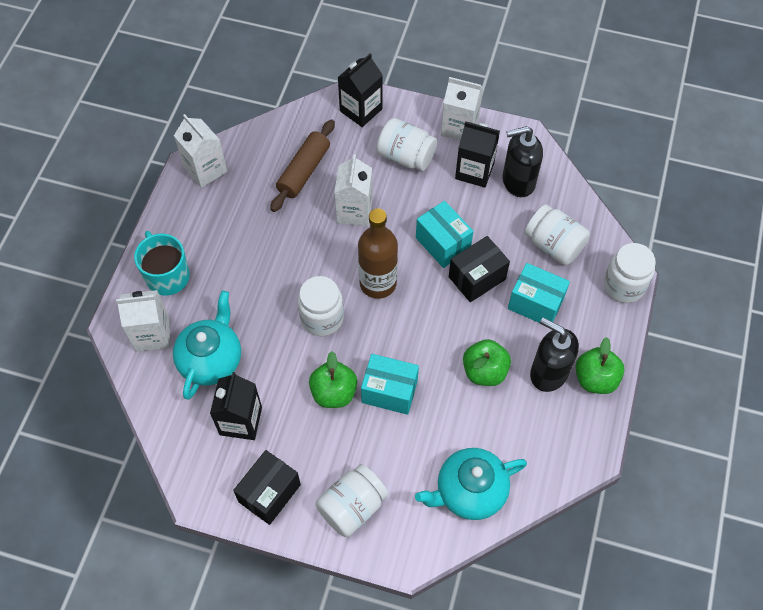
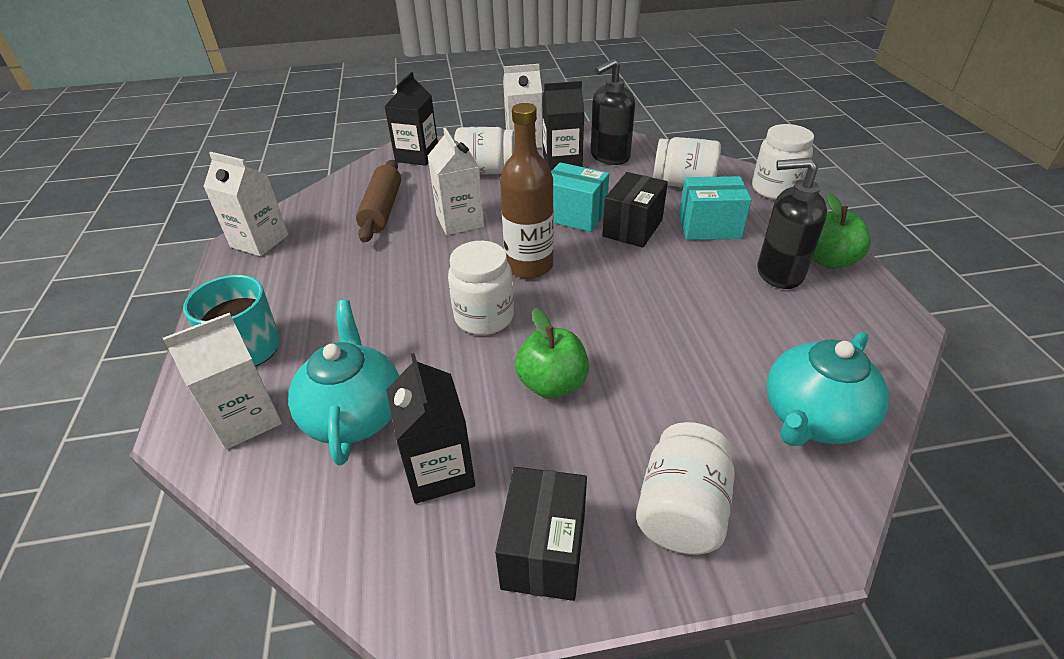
camera: 25 degrees left, 20 degrees down
turquoise box [361,354,419,415] -> none
green apple [463,339,511,386] -> none

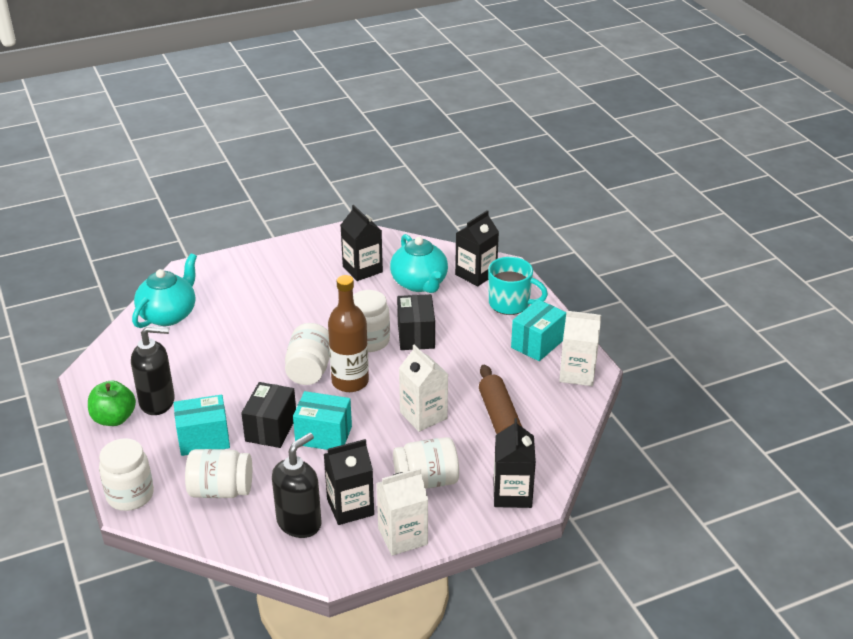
camera: 165 degrees right, 5 degrees down
white carton [163,313,282,450] -> black carton [455,210,499,286]
black box [495,467,587,601] -> black box moved to [397,294,435,350]
green apple [515,308,589,399] -> none
white jar [636,422,735,555] -> white jar moved to [285,323,330,385]
none -> turquoise box [511,299,566,361]

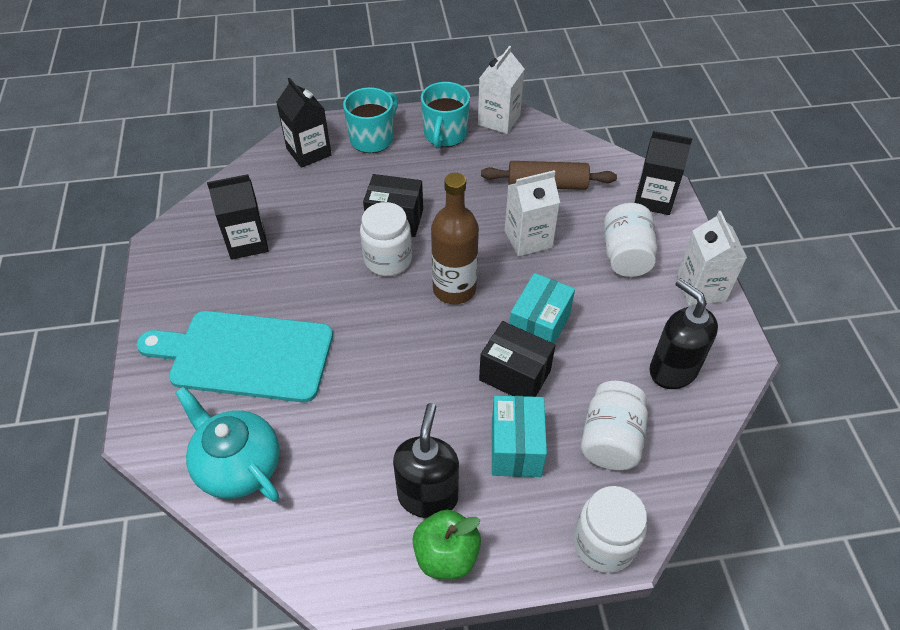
camera: 75 degrees left, 15 degrees up
white jar [285,323,330,385] -> none
black carton [324,439,374,525] -> none
turquoise teapot [390,234,448,293] -> none
turquoise box [511,299,566,361] -> turquoise mug [421,82,470,149]
none -> turquoise cutting board [137,311,333,403]

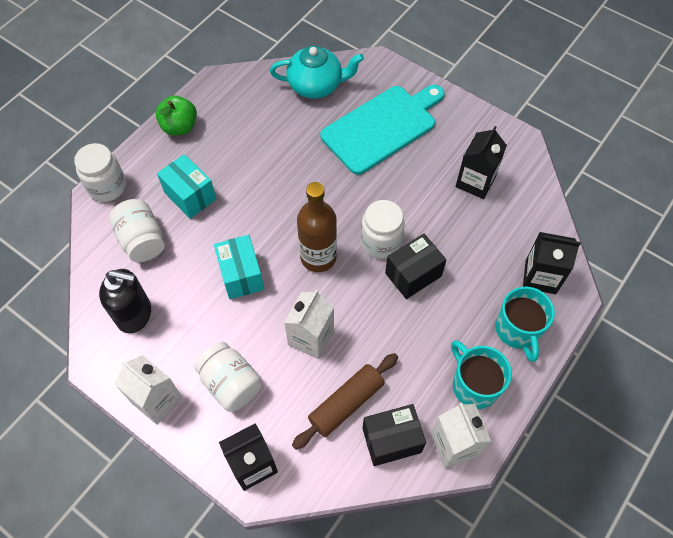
camera: 135 degrees right, 10 degrees up
black soap dispenser [393,403,459,518] -> none
black box [479,321,556,397] -> black box moved to [362,404,426,466]

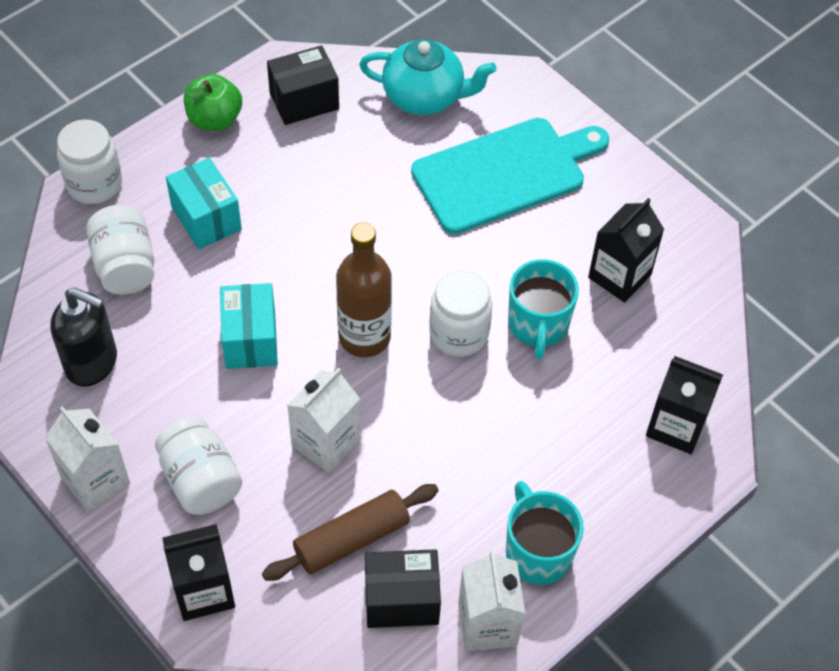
camera: 10 degrees right, 5 degrees down
black box [385,234,447,299] -> black box moved to [267,45,339,125]
turquoise mug [495,287,555,362] -> turquoise mug moved to [508,259,579,360]

